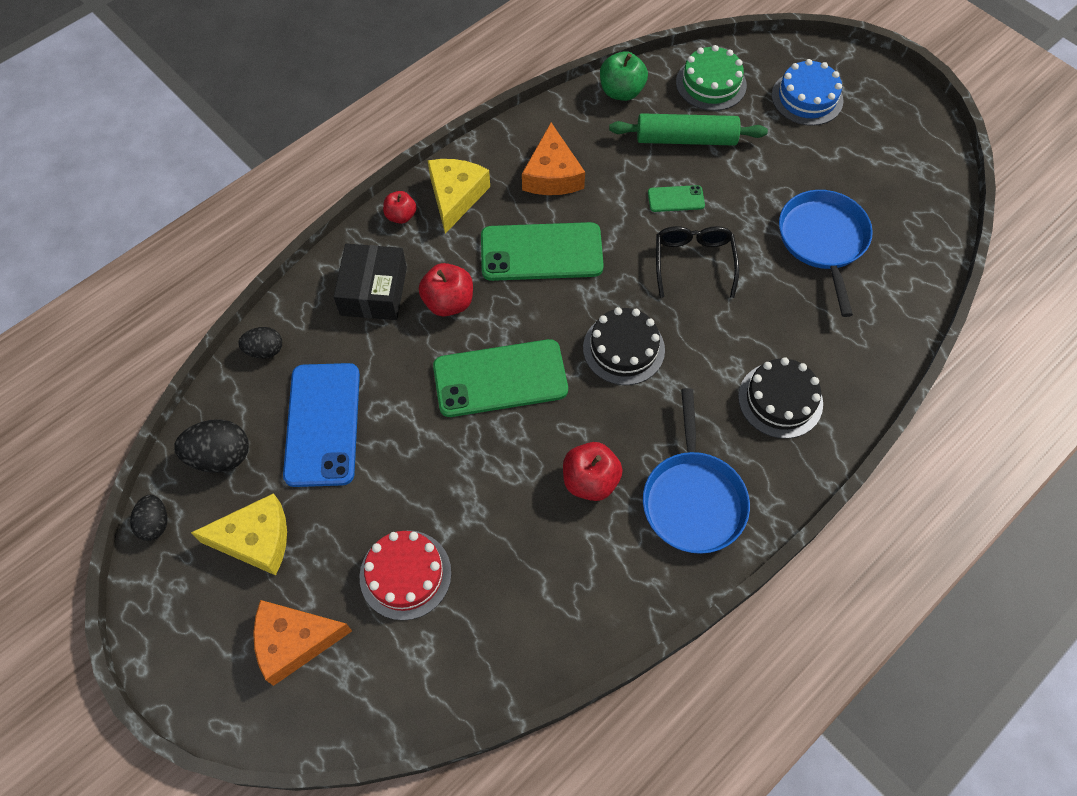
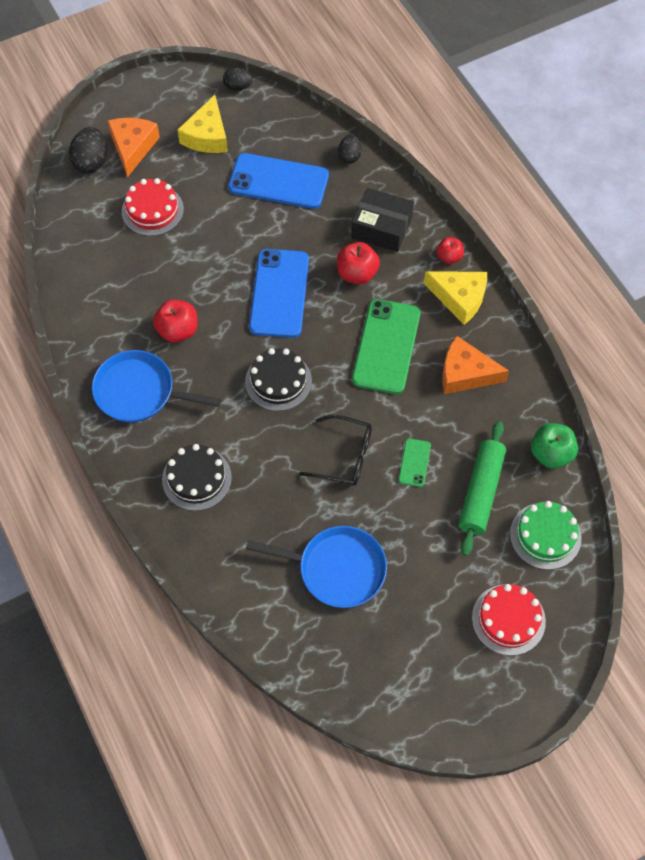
camera: 105 degrees right, 0 degrees up
black egg [174,419,249,473] -> black egg moved to [69,127,107,174]
green phone [433,339,568,417] -> blue phone [249,249,309,338]
blue cake [772,59,844,126] -> red cake [472,584,546,656]

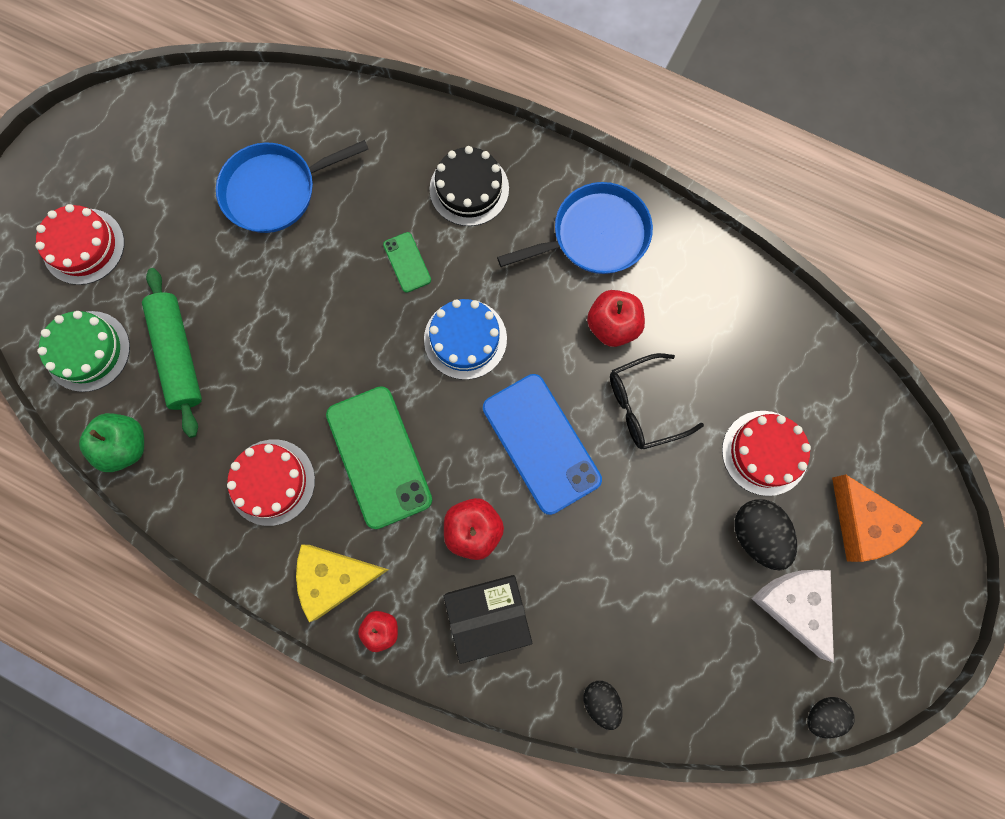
camera: 145 degrees right, 15 degrees up
black egg [69,127,107,174] -> black egg moved to [735,499,797,570]
yellow cheese [177,95,228,153] -> white cheese [752,570,834,663]
blue phone [228,153,329,209] -> none
black cake [245,348,312,411] -> blue cake [424,299,507,380]
black glasses [299,415,372,486] -> black glasses moved to [610,353,704,449]
green phone [398,438,431,487] -> green phone moved to [383,232,431,293]
orange cheese [442,336,509,394] -> red cake [227,439,315,526]

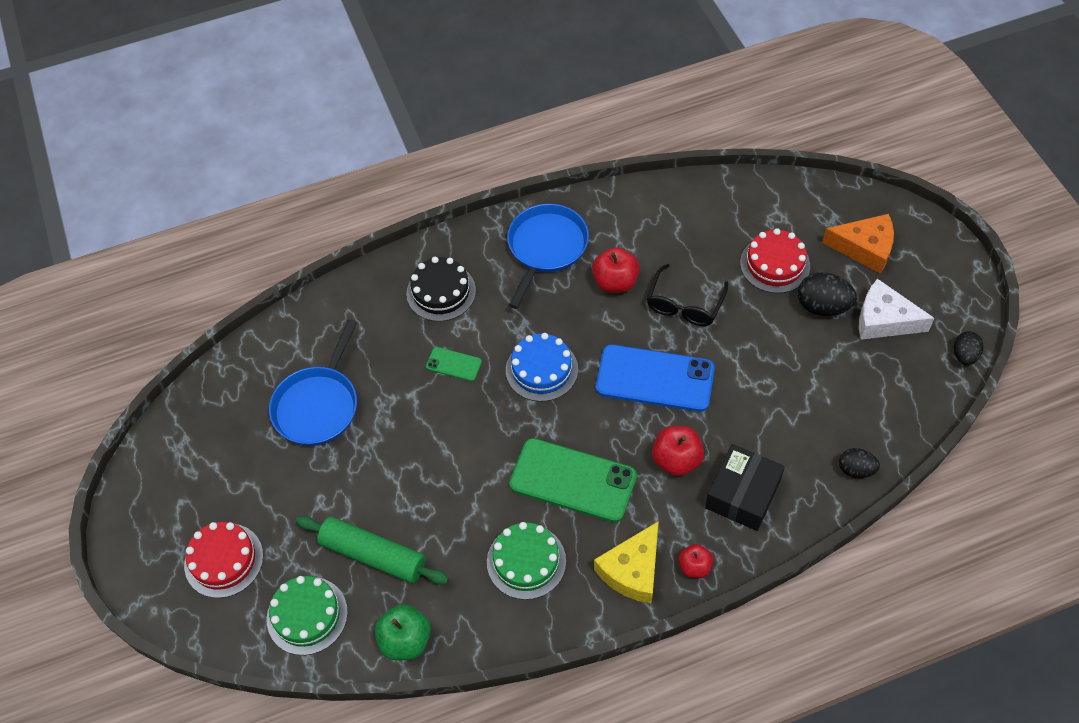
camera: 45 degrees left, 20 degrees down
red cake [227,439,315,526] -> green cake [487,522,566,600]

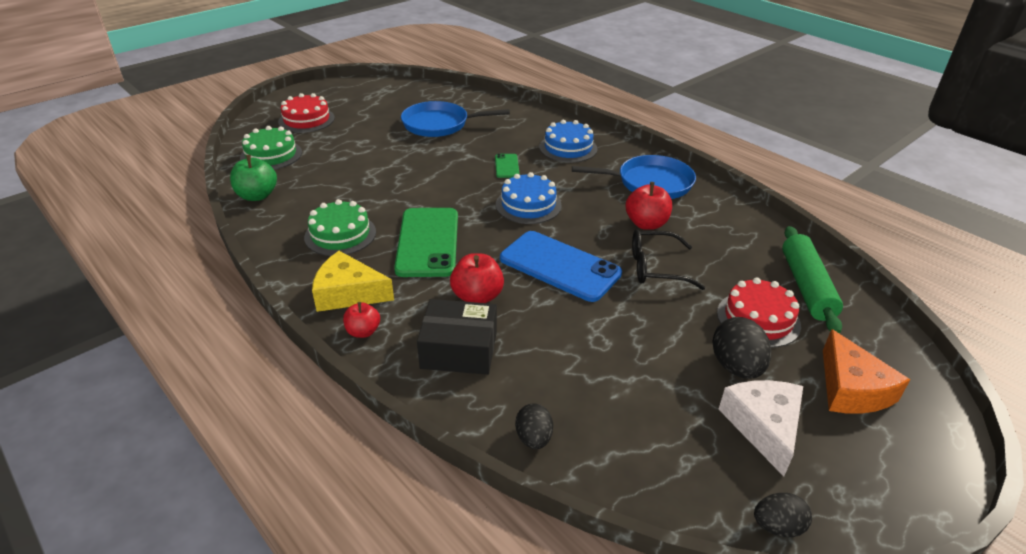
camera: 65 degrees right, 20 degrees down
green rolling pin [296,516,449,585] -> green rolling pin moved to [782,226,843,334]
black cake [406,257,476,321] -> blue cake [539,120,597,163]
blue phone [596,345,715,412] -> blue phone turned 45 degrees counterclockwise [500,231,622,302]

